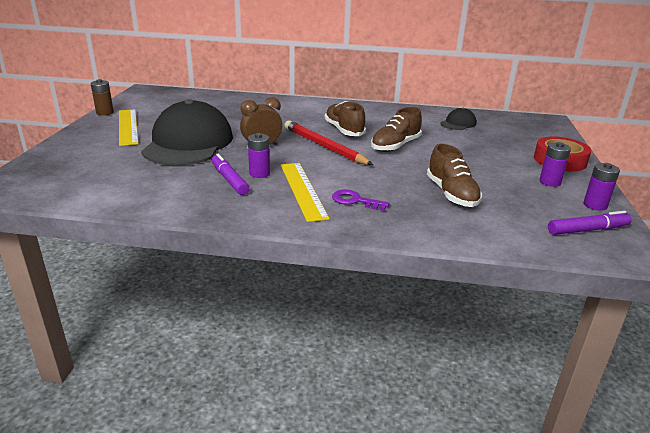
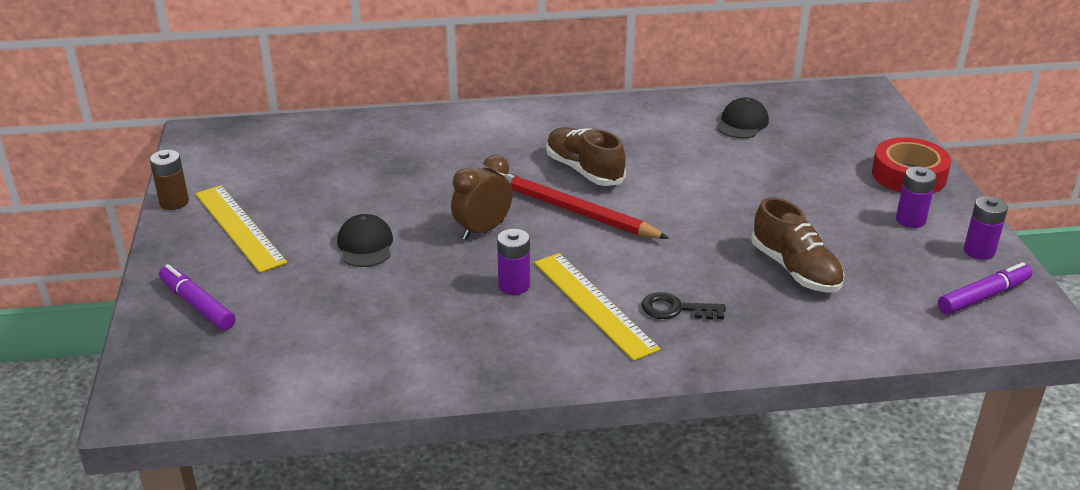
camera: 15 degrees left, 5 degrees up
black cap [141,99,233,165] -> black cap [337,214,393,267], size x0.43
purple marker [212,154,249,195] -> purple marker moved to [159,264,236,330]
purple key [332,190,389,211] -> black key [641,292,726,320]
brown shoe [371,107,422,152] -> none

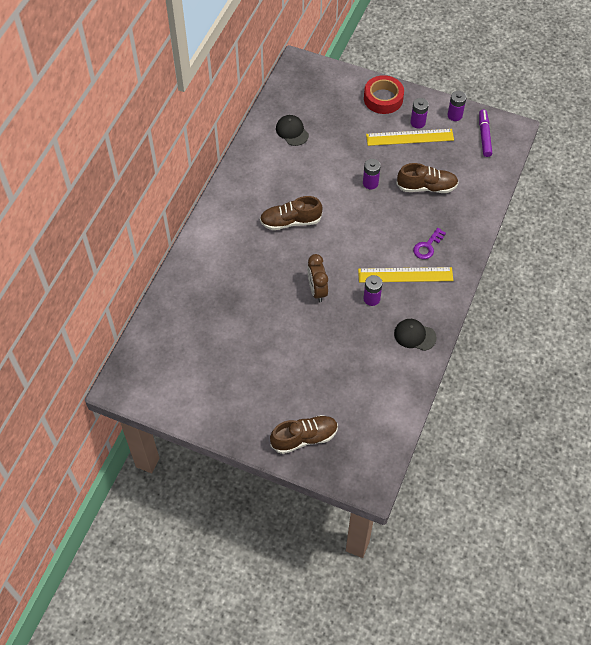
camera: 60 degrees left, 25 degrees up
brown battery [149,150,189,210] -> none
purple marker [159,264,236,330] -> brown shoe [270,415,338,454]
yellow ruler [196,185,287,273] -> yellow ruler moved to [366,129,454,146]
black cap [337,214,393,267] -> black cap moved to [394,319,437,351]
red pencil [496,171,669,239] -> none
black key [641,292,726,320] -> purple key [413,228,446,259]
none -> purple battery [363,159,381,189]

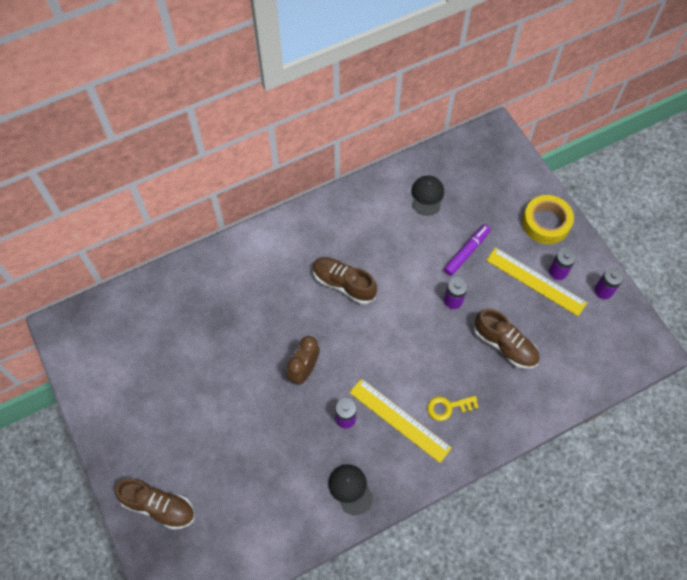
camera: 40 degrees right, 5 degrees up
red tape [364,75,404,114] -> yellow tape [522,195,574,244]
purple key [413,228,446,259] -> yellow key [427,396,479,421]
purple marker [479,109,492,157] -> purple marker moved to [444,224,491,276]

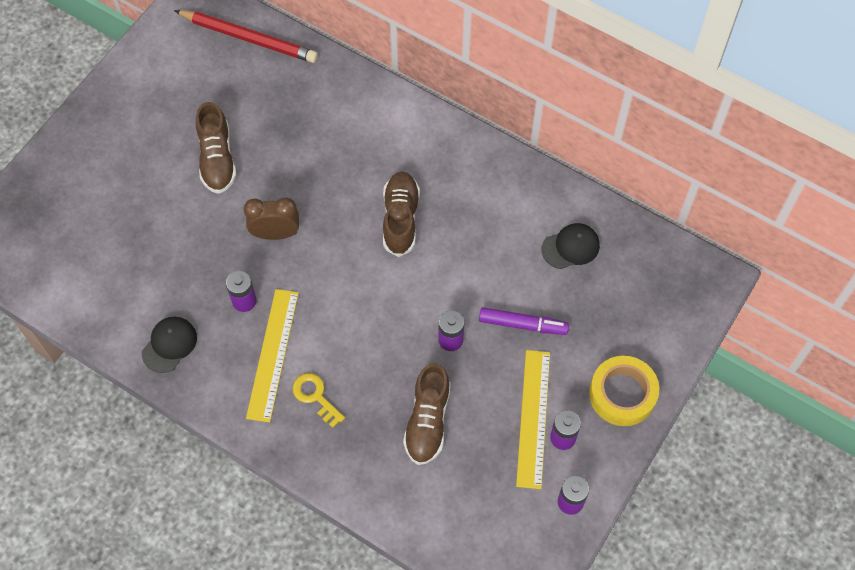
camera: 60 degrees right, 0 degrees up
brown shoe [115,479,195,530] -> brown shoe moved to [196,102,236,194]
none -> red pencil [174,10,318,63]

